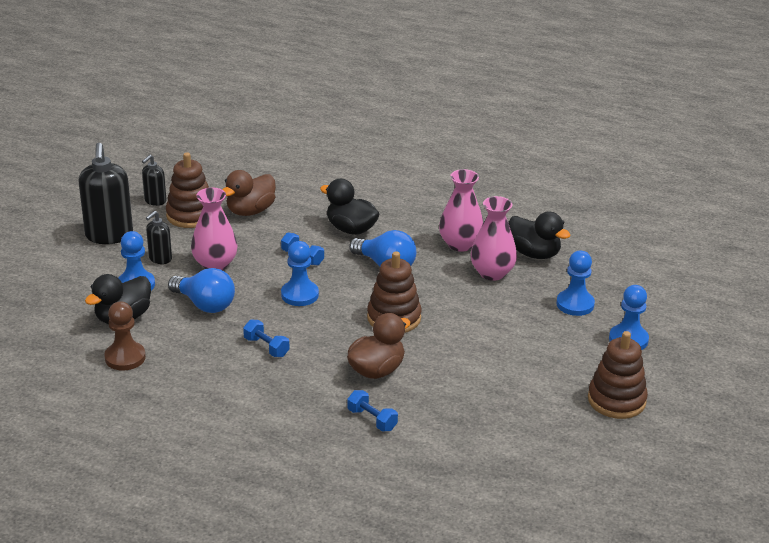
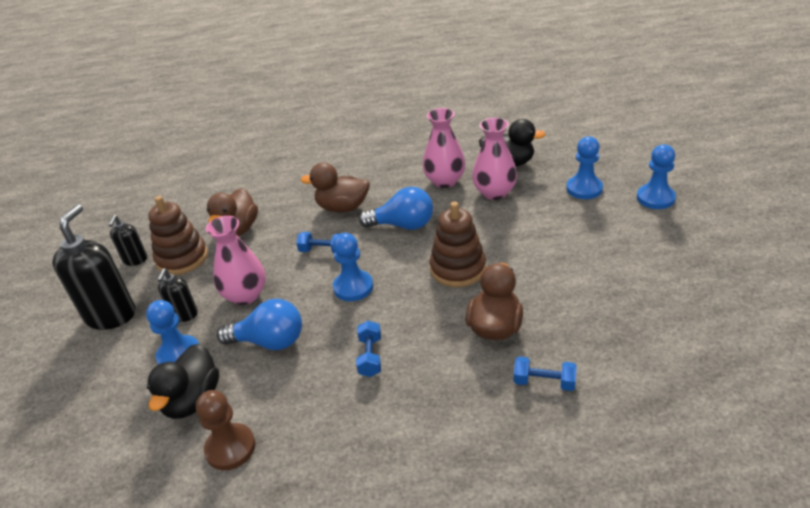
camera: 25 degrees left, 5 degrees up
black soap dispenser [78,143,133,244] -> black soap dispenser turned 135 degrees counterclockwise [52,204,135,330]
blue dumbbell [243,320,289,357] -> blue dumbbell turned 75 degrees clockwise [356,321,381,377]
black duck [320,179,379,235] -> brown duck [300,163,370,212]
brown stacking toy [588,331,648,419] -> none

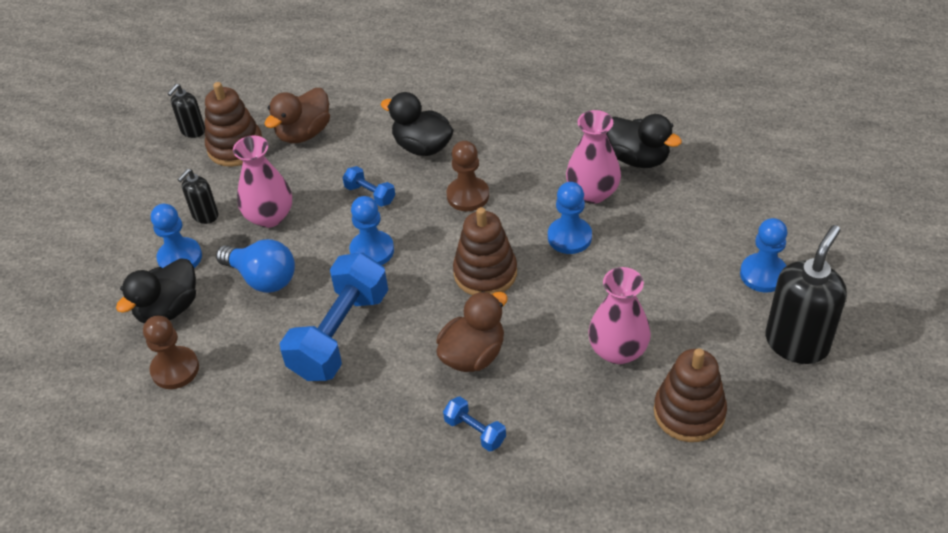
camera: 25 degrees right, 10 degrees up
black soap dispenser [52,204,135,330] -> black soap dispenser moved to [765,225,847,364]
brown duck [300,163,370,212] -> black duck [381,92,454,156]
blue dumbbell [356,321,381,377] -> blue dumbbell [280,253,388,381], size x2.22
blue light bulb [359,187,433,230] -> brown pawn [446,141,489,211]
pink vase [423,108,465,188] -> pink vase moved to [588,267,651,364]
blue pawn [566,136,603,199] -> blue pawn moved to [548,182,592,254]
none -> brown stacking toy [654,348,727,442]

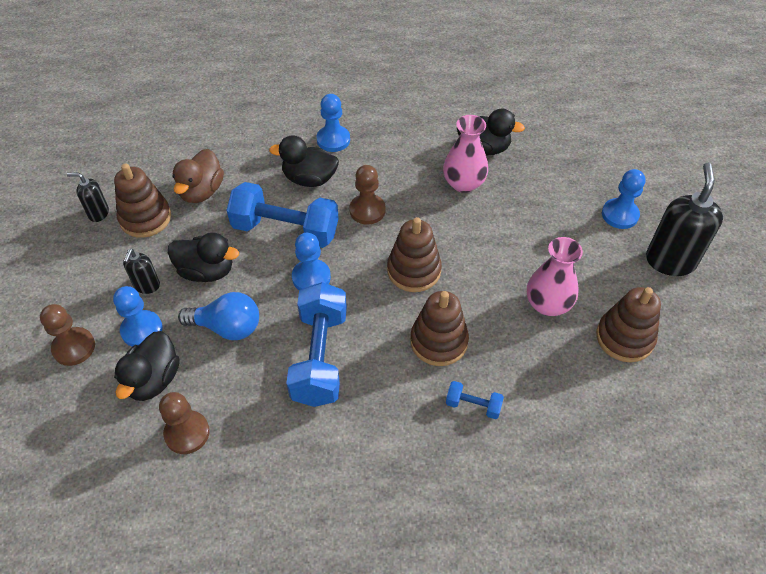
camera: 25 degrees left, 5 degrees up
black soap dispenser [167,84,205,138] -> black soap dispenser turned 90 degrees clockwise [67,173,109,222]
pink vase [233,135,292,228] -> black duck [168,233,239,282]
blue dumbbell [342,166,395,207] -> blue dumbbell [226,182,339,248], size x2.22
brown duck [436,291,508,372] -> brown stacking toy [410,291,469,366]
blue pawn [548,182,592,254] -> blue pawn moved to [317,94,350,152]
none -> brown pawn [40,304,95,366]

